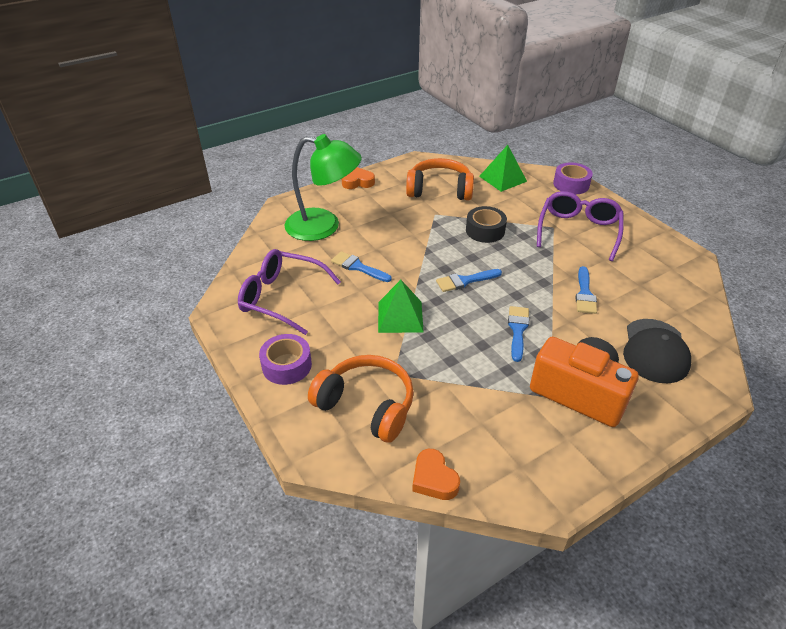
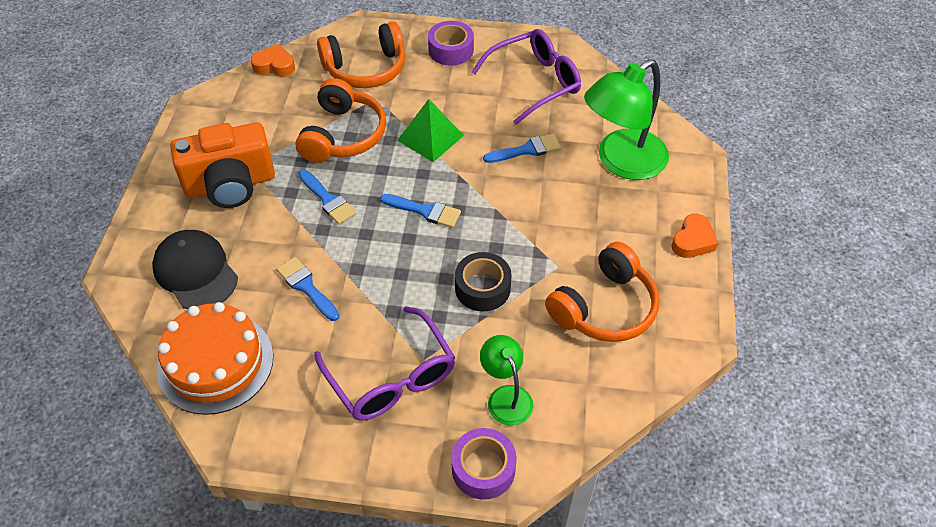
camera: 130 degrees right, 10 degrees up
blue brush [436,269,502,292] -> blue brush turned 90 degrees clockwise [380,194,461,228]
green pyramid [479,145,527,192] -> none
none -> orange cake [157,302,273,415]
none -> orange headphones [295,78,386,163]
none -> green lamp [480,335,533,426]

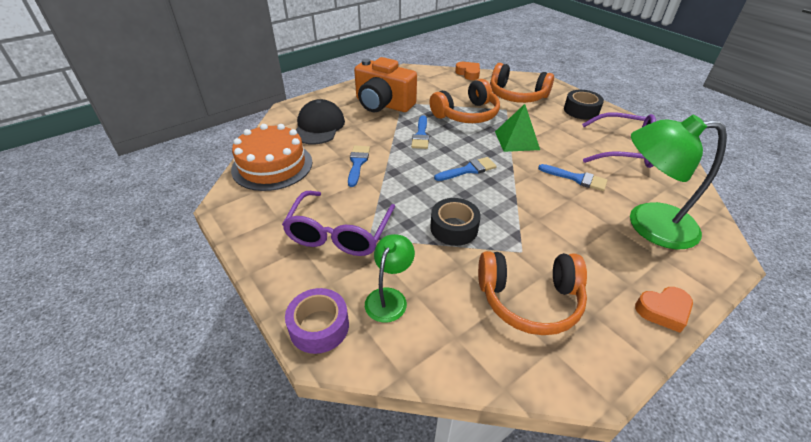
camera: 45 degrees right, 10 degrees down
blue brush [380,194,461,228] -> blue brush turned 90 degrees counterclockwise [434,157,497,181]
purple tape [428,21,474,66] -> black tape [564,90,604,120]

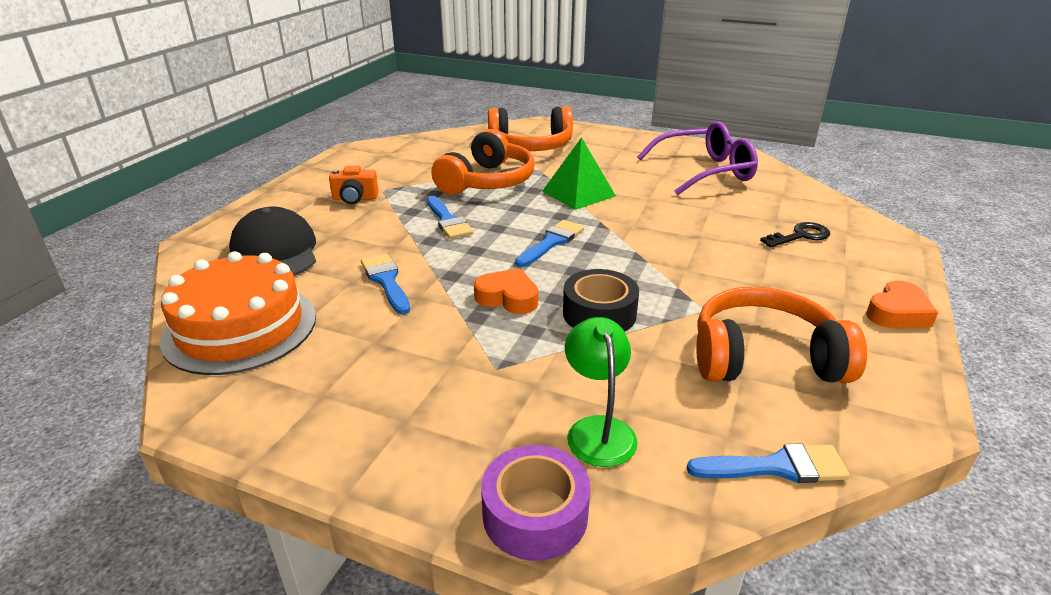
camera: 30 degrees left, 10 degrees down
purple glasses [282,191,395,256] -> none
orange camera [354,57,417,112] -> orange camera [329,166,379,204], size x0.46
orange heart [455,62,480,80] -> orange heart moved to [474,268,538,314]
orange headphones [478,251,587,335] -> orange headphones turned 150 degrees counterclockwise [696,286,867,383]
blue brush [538,164,608,191] -> blue brush moved to [687,443,850,483]
black tape [564,90,604,120] -> none
green lamp [630,115,727,249] -> black key [760,222,830,248]

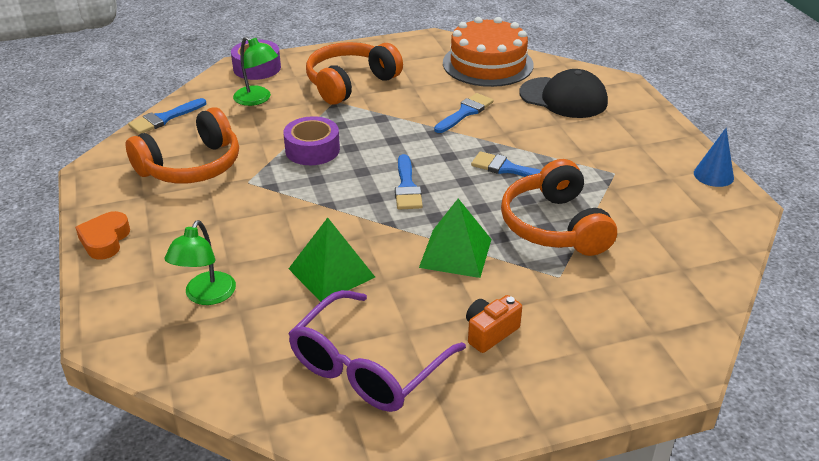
camera: 140 degrees right, 5 degrees up
orange camera [329,166,379,204] -> orange camera moved to [466,295,522,353]
blue brush [361,254,410,314] -> blue brush turned 75 degrees counterclockwise [434,93,494,133]
orange heart [474,268,538,314] -> none
orange headphones [488,106,573,151] -> orange headphones moved to [306,42,403,105]
black tape [563,269,639,332] -> purple tape [283,116,340,165]
black key [760,222,830,248] -> green lamp [164,220,236,305]
none -> green pyramid [288,218,375,302]
none -> blue cone [694,128,734,187]

